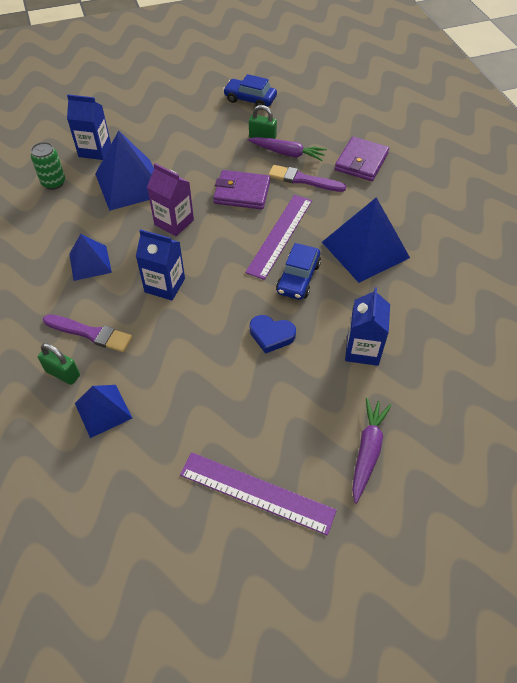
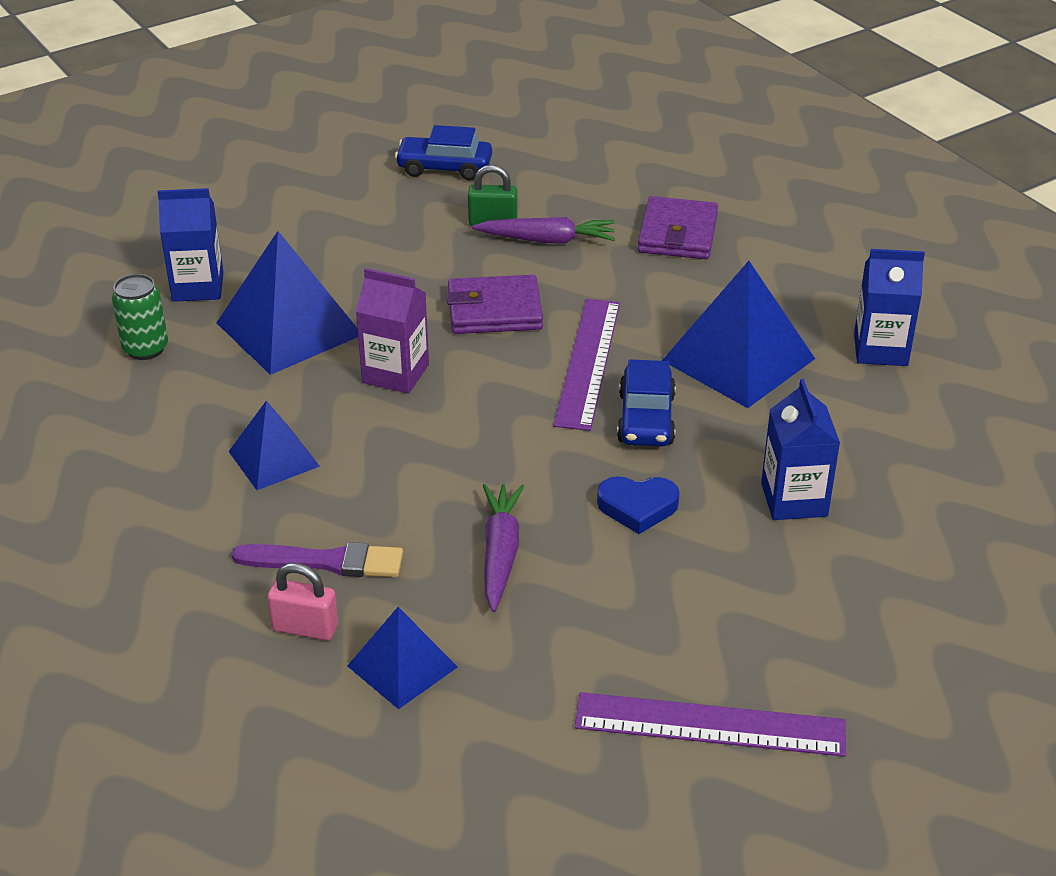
camera: 15 degrees left, 15 degrees down
green padlock [38,343,80,385] -> pink padlock [267,563,338,641]
blue carton [136,229,185,300] -> blue carton moved to [854,249,925,366]
purple brush [268,165,346,192] -> none
purple carrot [352,398,392,504] -> purple carrot moved to [483,484,524,612]

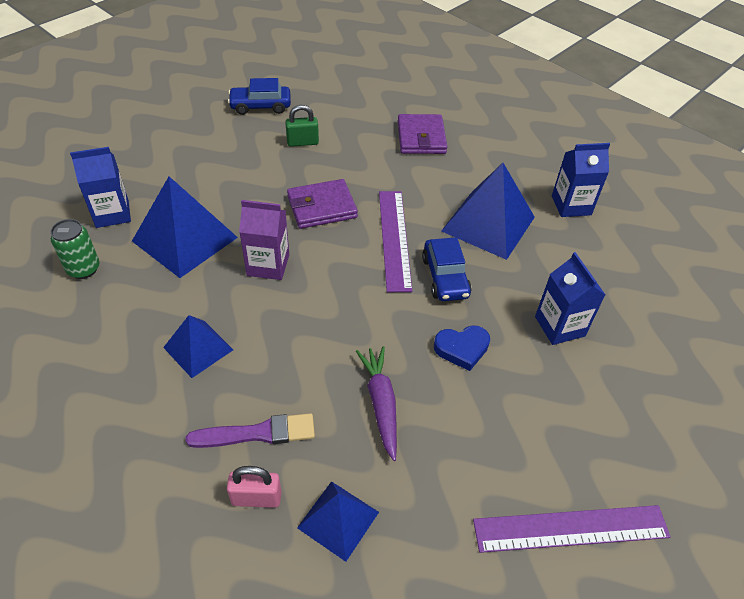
camera: 15 degrees left, 10 degrees up
purple carrot [472,217,615,244] -> none

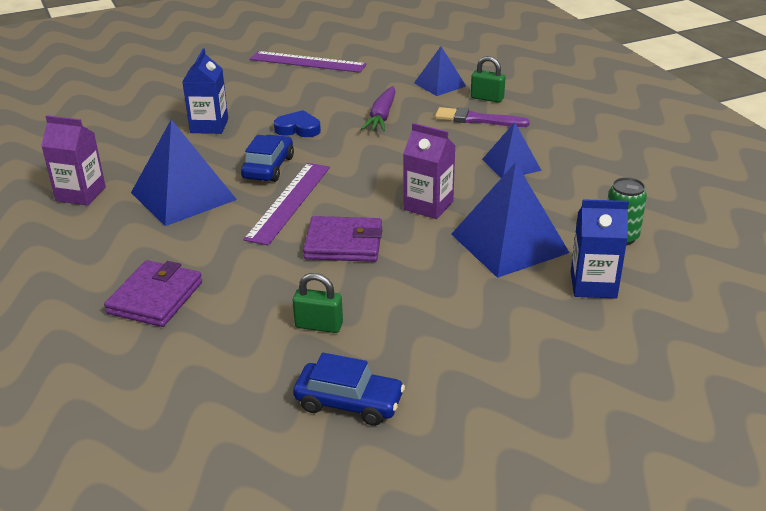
camera: 155 degrees left, 15 degrees down
pink padlock [227,466,282,508] -> green padlock [471,56,506,103]
blue carton [552,143,610,217] -> purple carton [41,115,106,206]

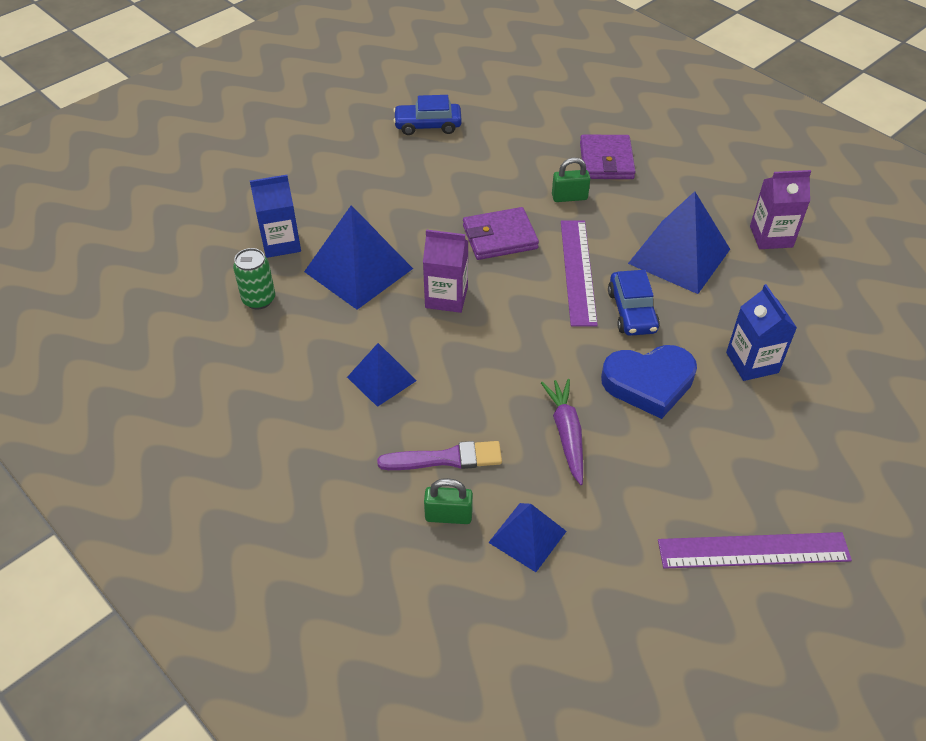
camera: 160 degrees right, 15 degrees up
blue heart [274,110,321,137] -> blue heart [601,345,697,419], size x1.63
green padlock [293,273,343,333] -> green padlock moved to [552,157,591,202]

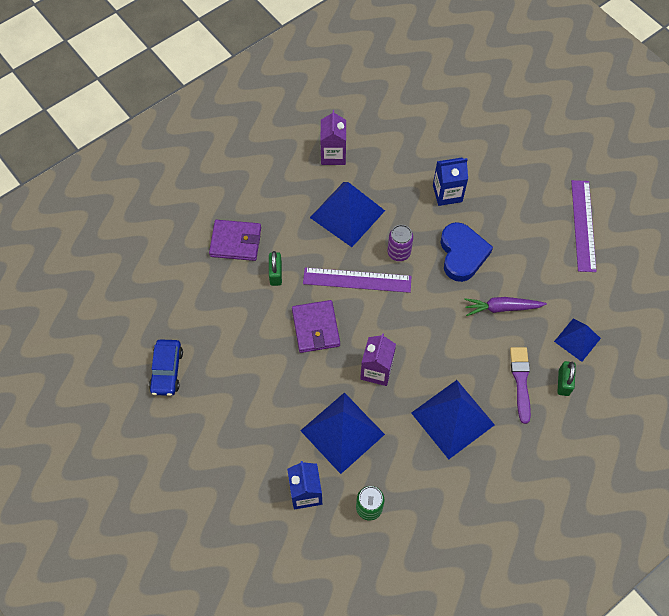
camera: 85 degrees left, 15 degrees up
blue pyramid [347,343,417,407] -> blue pyramid [411,380,495,459], size x1.71
blue car [608,270,660,336] -> purple can [387,225,413,261]

